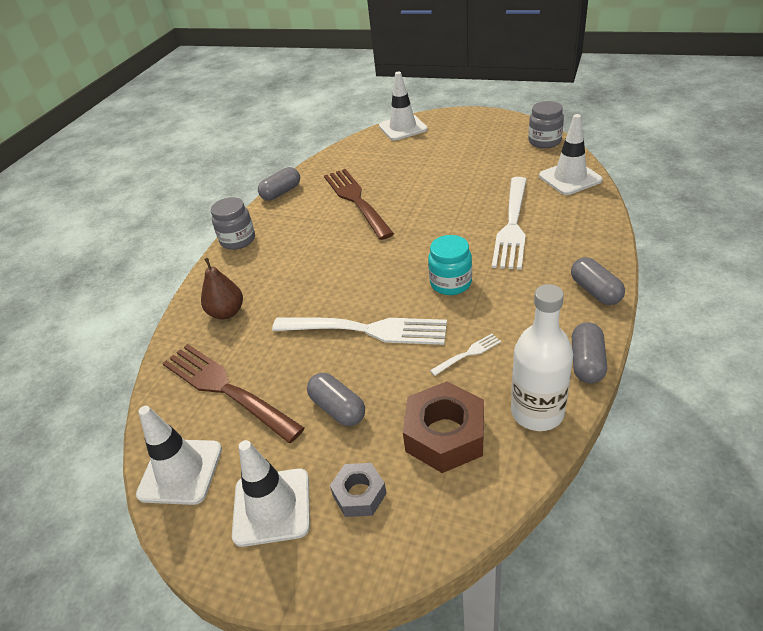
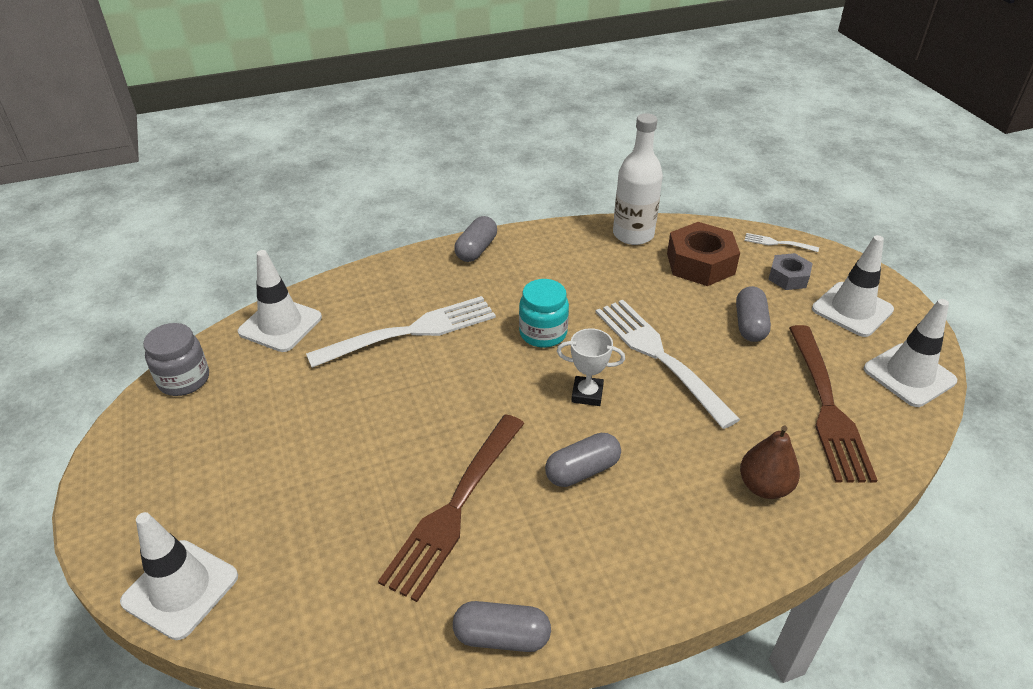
camera: 135 degrees left, 0 degrees up
grey jar [211,197,255,250] -> none
white fork [430,334,501,376] -> white fork moved to [745,233,819,252]
grey capsule [572,322,607,384] -> grey capsule moved to [545,433,621,487]
none -> white trophy [557,328,625,406]

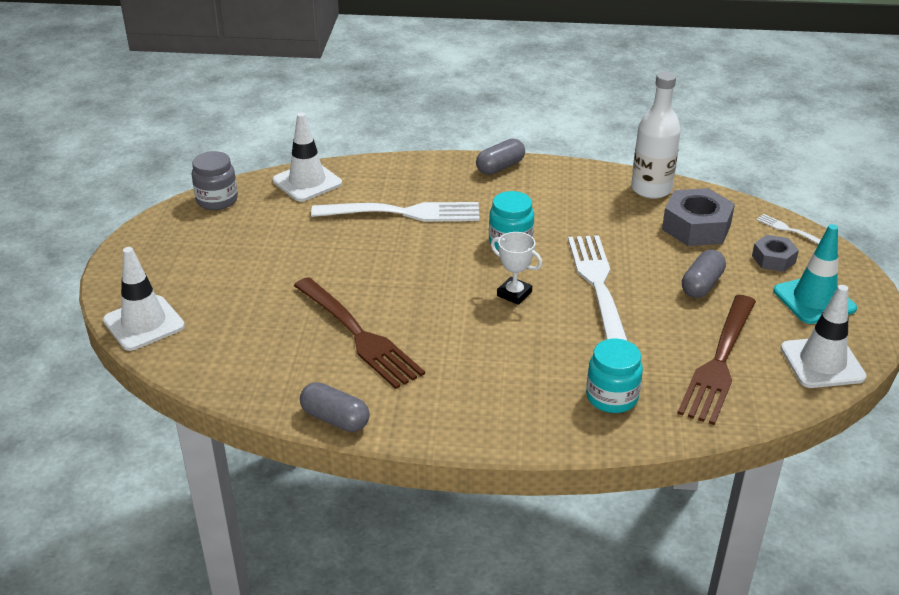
camera: 25 degrees right, 5 degrees down
brown fork [378,414,525,602] -> brown fork turned 90 degrees counterclockwise [294,277,425,389]
grey capsule [545,433,621,487] -> none
brown nut [667,222,740,286] -> grey nut [662,188,735,246]
brown pear [740,426,800,499] -> turquoise jar [586,339,643,413]
white traffic cone [812,235,894,337] -> turquoise traffic cone [773,224,857,324]

